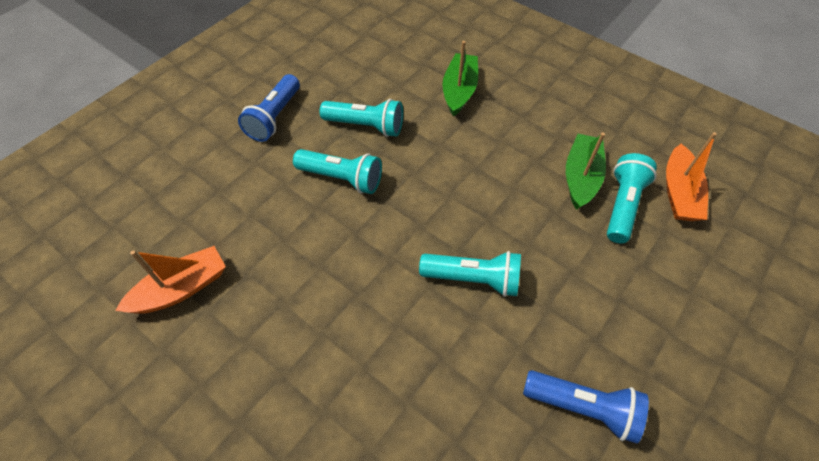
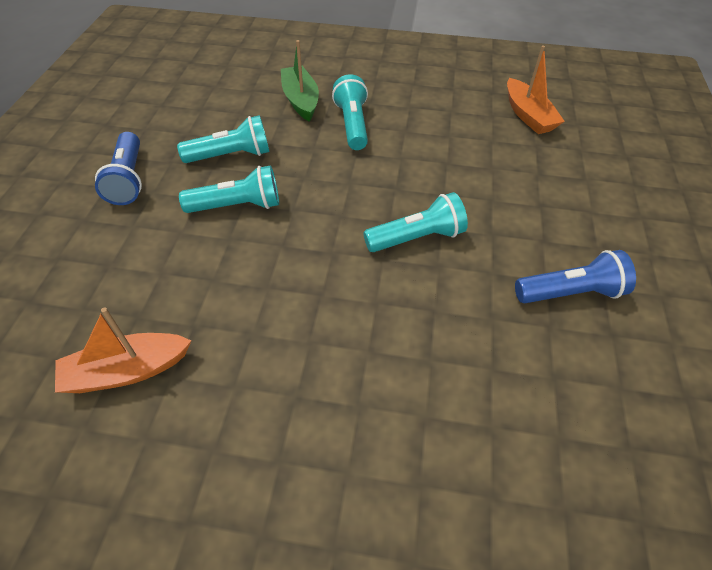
camera: 30 degrees left, 5 degrees down
orange boat [115,246,226,314] -> orange boat turned 135 degrees counterclockwise [55,307,192,393]
green boat [566,133,606,210] -> none
turquoise flashlight [607,153,657,243] -> turquoise flashlight moved to [332,74,368,150]

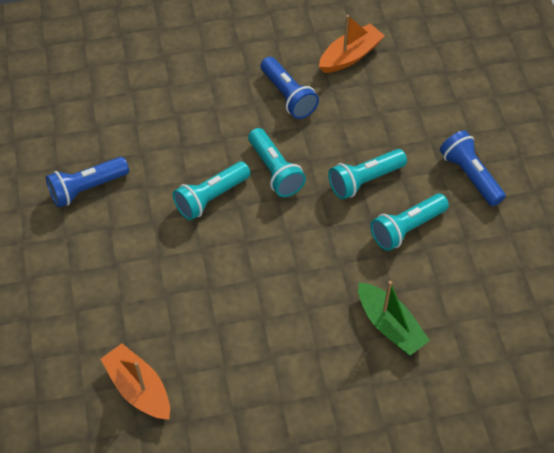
camera: 160 degrees right, 5 degrees up
turquoise flashlight [332,74,368,150] -> turquoise flashlight moved to [248,128,306,197]
none -> blue flashlight [261,57,319,119]

